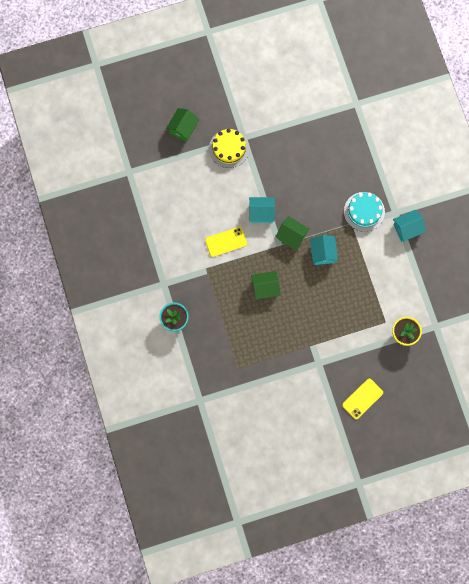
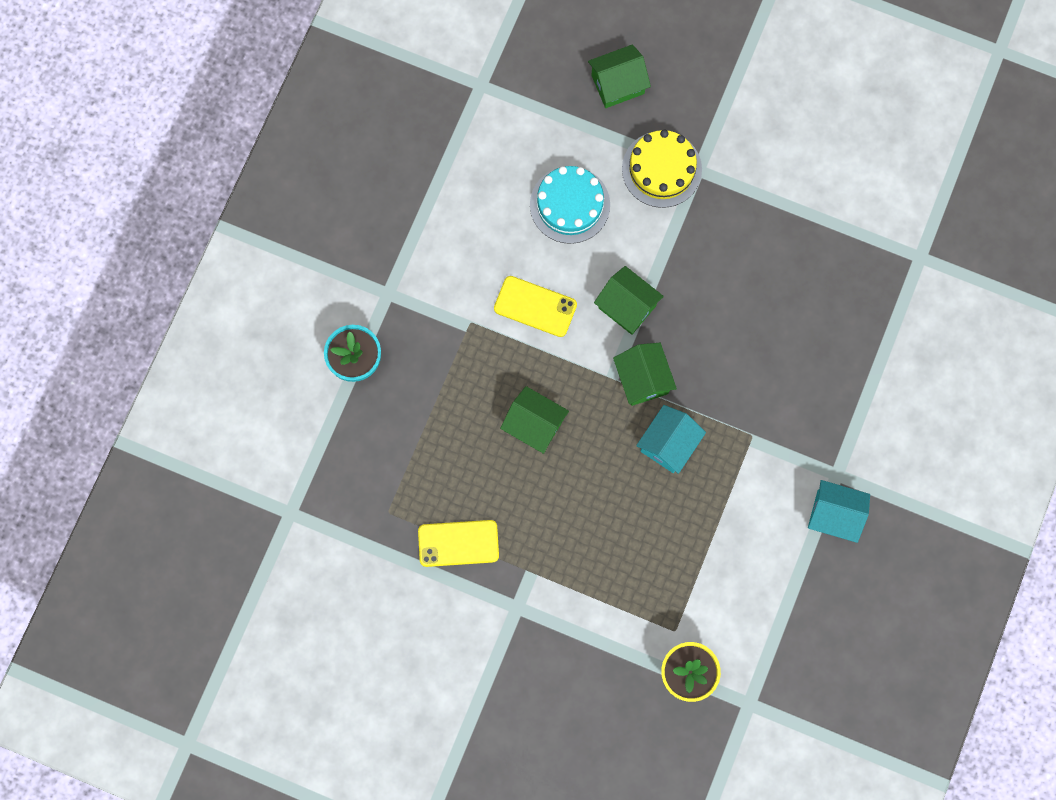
camera: 40 degrees right, 0 degrees up
turquoise house [249,197,275,223] -> green house [594,266,664,335]
yellow phone [342,379,383,419] -> yellow phone moved to [418,520,499,567]
turquoise cake [344,192,385,232] -> turquoise cake moved to [530,166,610,244]

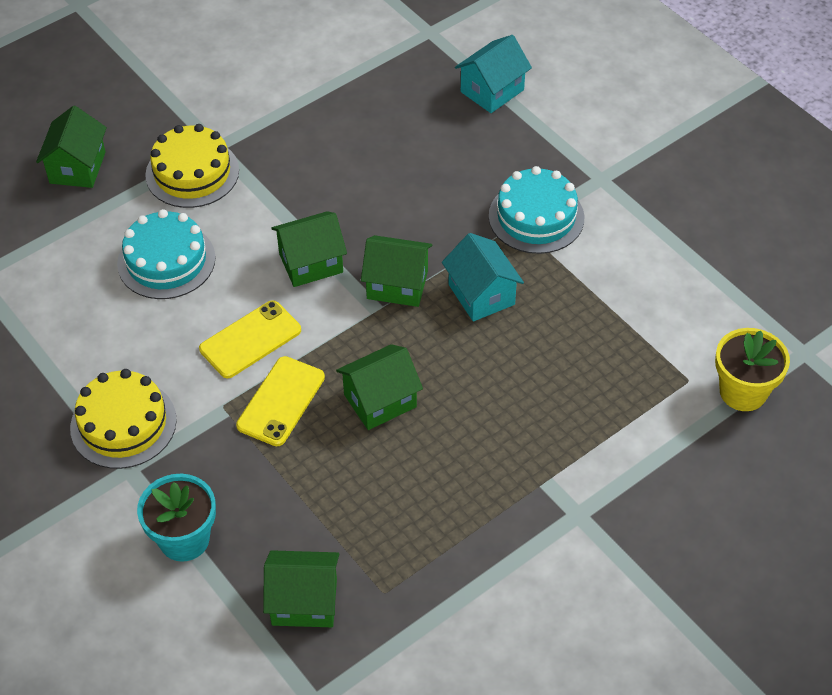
camera: 60 degrees left, 25 degrees down
yellow phone [418,520,499,567] -> yellow phone moved to [236,356,325,446]
turquoise house [808,480,870,543] -> turquoise house moved to [455,35,532,113]
none -> yellow cake [70,369,177,469]
none -> green house [263,550,339,627]
none -> turquoise cake [489,166,584,254]

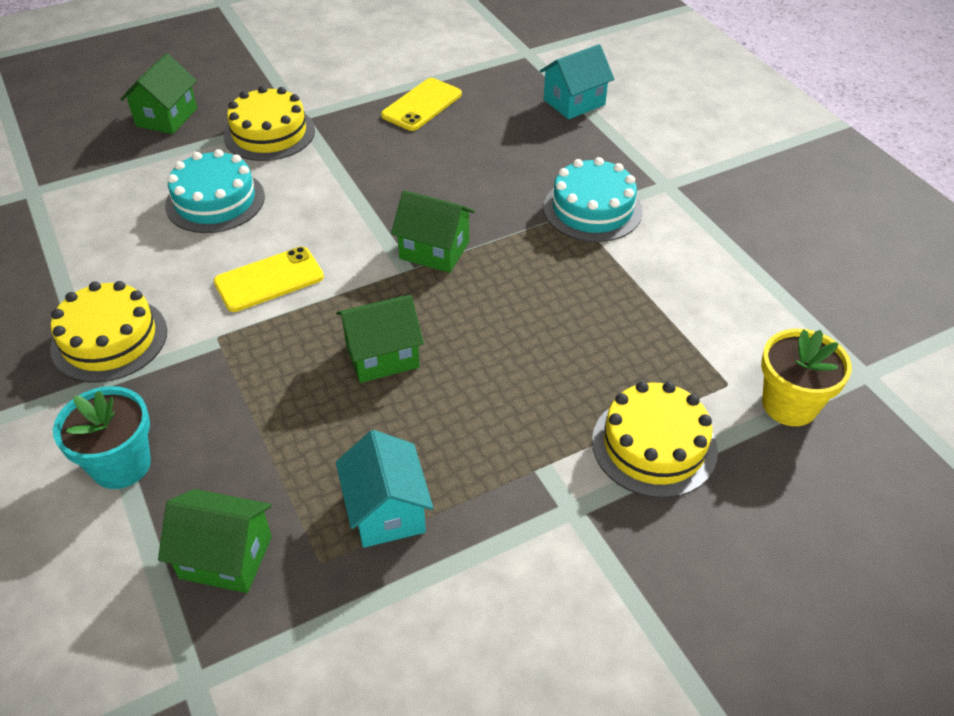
camera: 10 degrees right, 5 degrees down
yellow phone [236,356,325,446] -> yellow phone moved to [381,78,462,131]
green house [271,211,347,287] -> none
turquoise house [442,233,524,321] -> turquoise house moved to [336,430,433,548]
none -> yellow cake [592,381,718,498]

